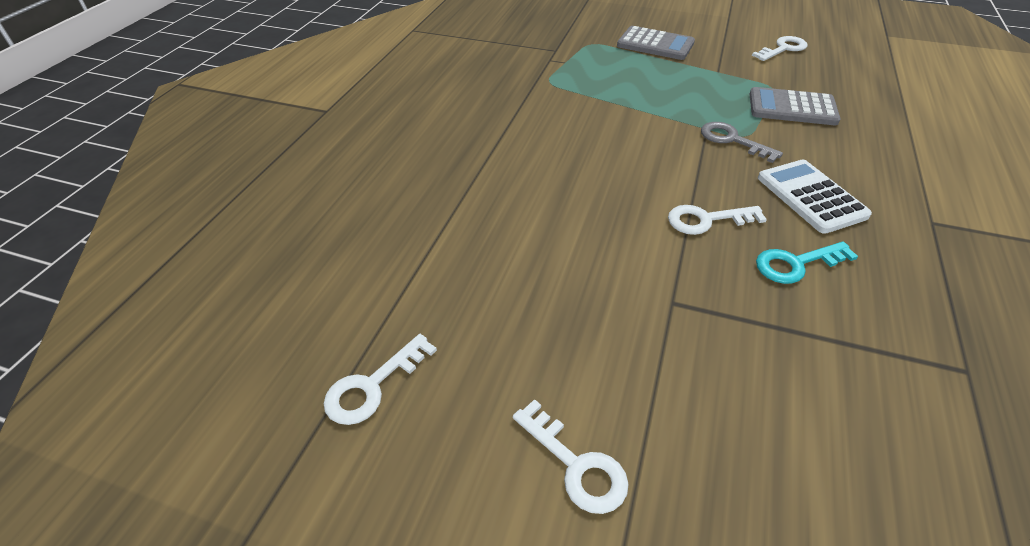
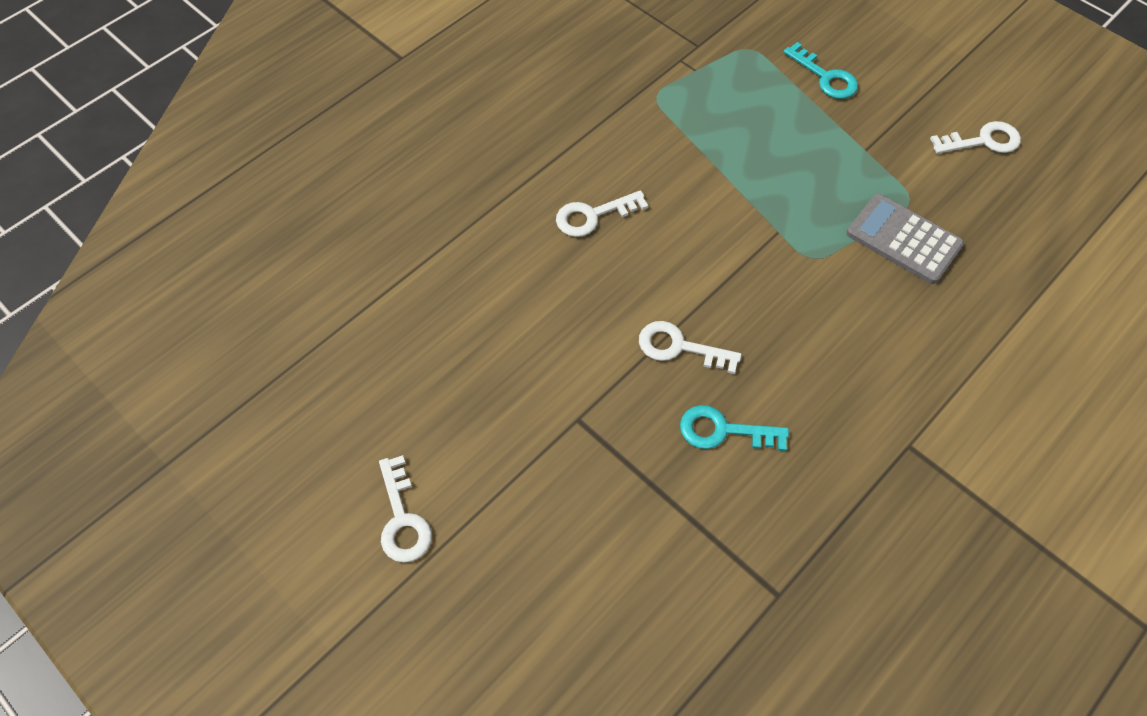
camera: 25 degrees right, 15 degrees up
white key [324,334,437,425] -> white key moved to [556,190,648,237]
grey calculator [617,26,695,60] -> turquoise key [784,42,858,99]
grey key [701,122,783,163] -> none
white calculator [758,159,872,234] -> none

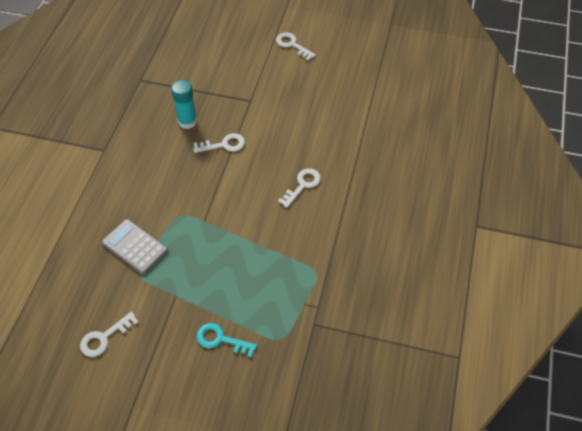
camera: 150 degrees right, 5 degrees down
turquoise key [680,405,789,451] -> turquoise glue stick [171,80,197,129]
grey calculator [846,194,964,284] -> grey calculator turned 150 degrees counterclockwise [102,219,168,275]

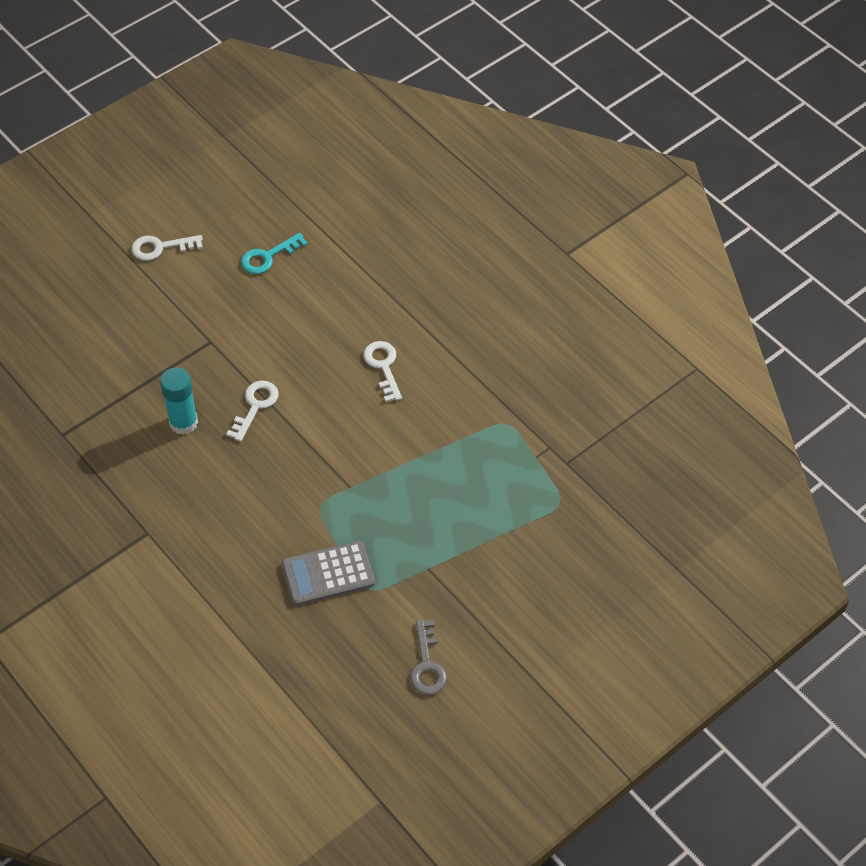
camera: 55 degrees left, 0 degrees up
white key [80,312,138,357] -> grey key [410,619,447,695]
turquoise key [197,323,257,357] -> turquoise key moved to [241,233,308,274]

